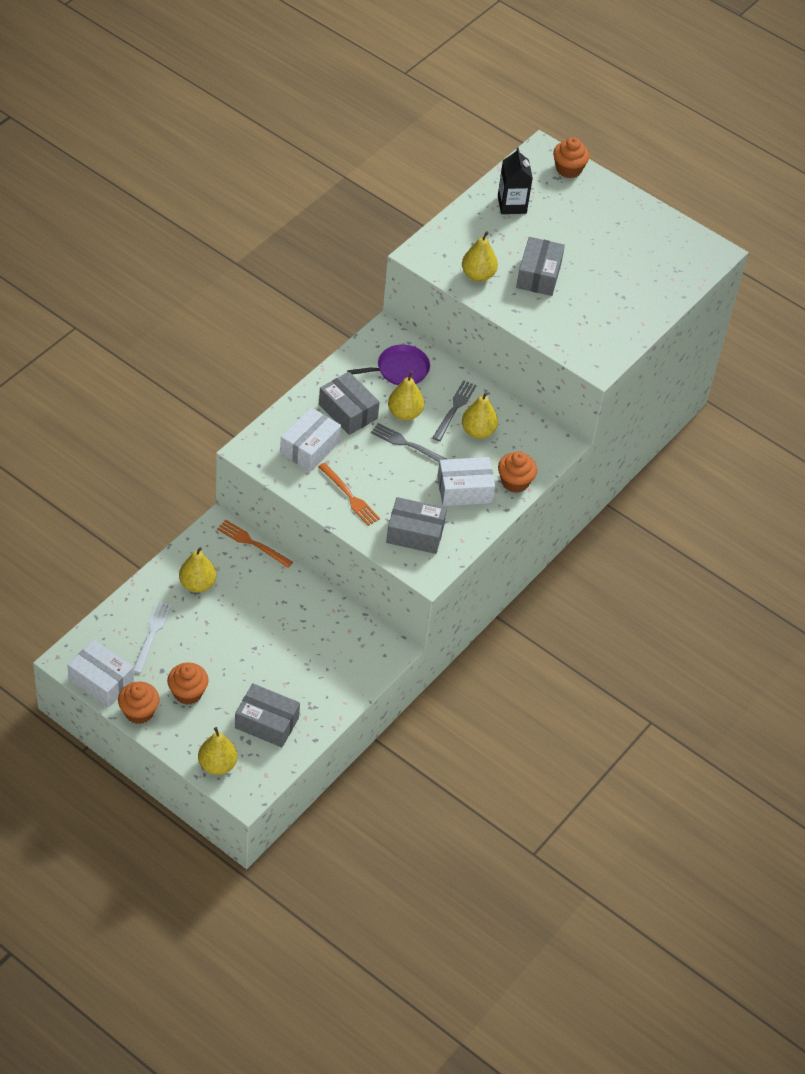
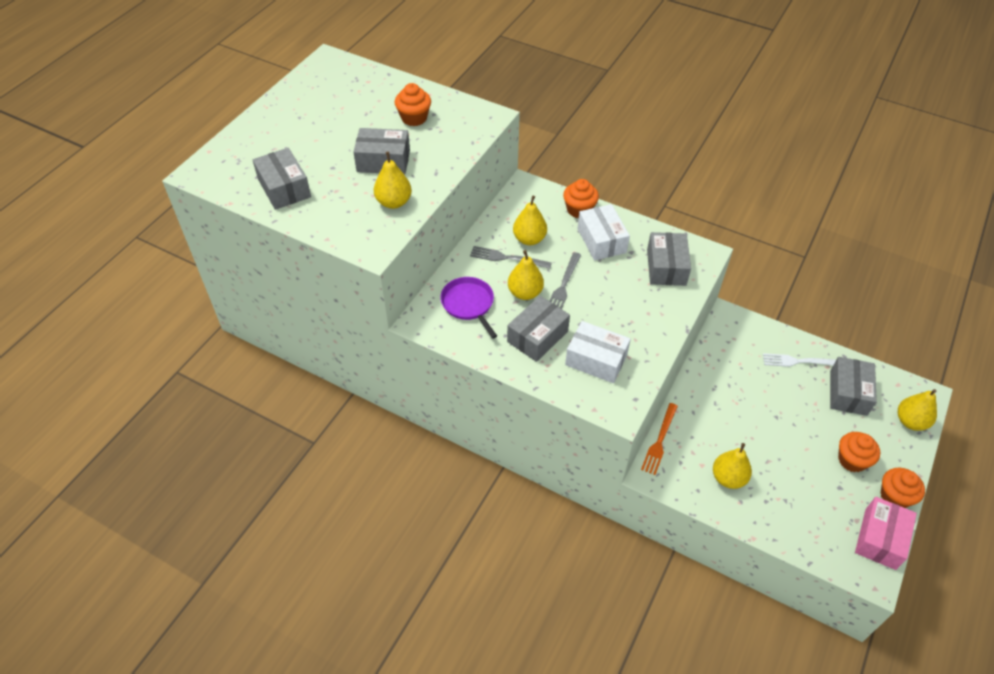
camera: 95 degrees left, 0 degrees up
white box [67,640,134,707] -> pink box [855,497,917,570]
white fork [133,601,172,673] -> white fork moved to [763,353,836,367]
orange fork [318,463,380,526] -> none
black carton [498,147,533,214] -> grey box [253,148,311,210]
orange cupcake [553,137,590,178] -> orange cupcake moved to [395,83,431,126]

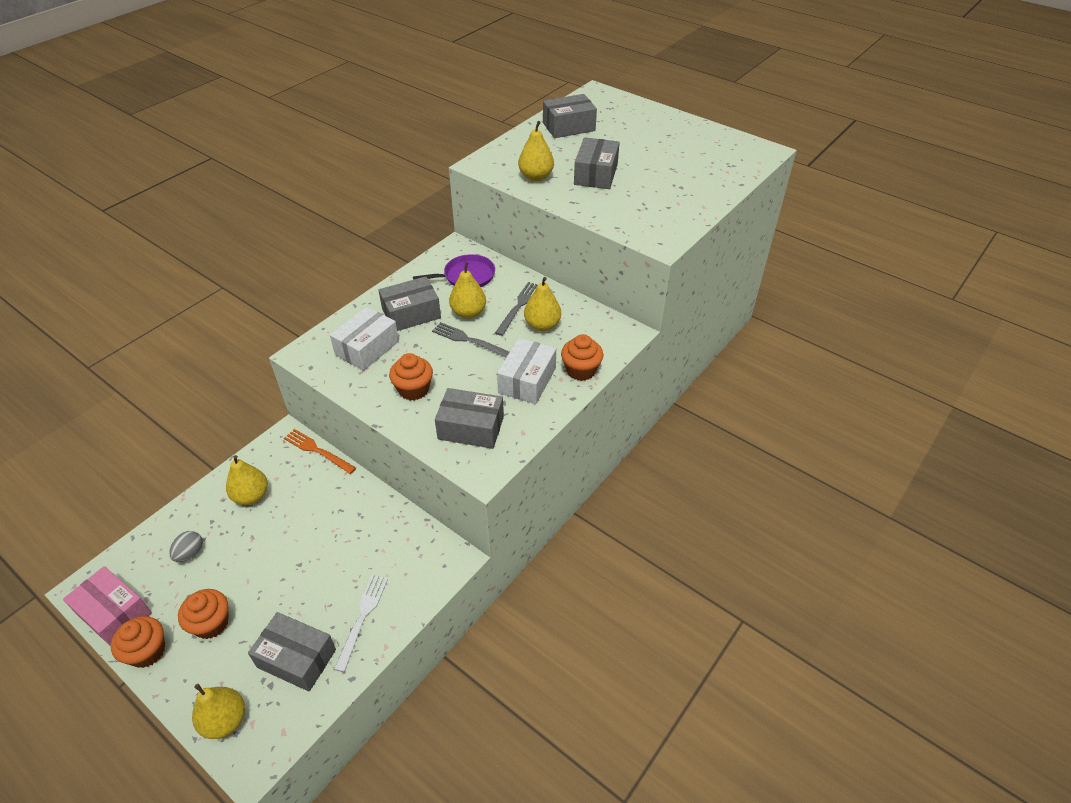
camera: 100 degrees right, 5 degrees down
orange cupcake [395,83,431,126] -> orange cupcake moved to [389,353,433,400]
grey box [507,296,570,362] -> grey box turned 75 degrees counterclockwise [378,276,441,331]
white box [577,204,630,260] -> white box turned 60 degrees counterclockwise [497,338,556,404]
none -> grey egg [169,531,203,562]

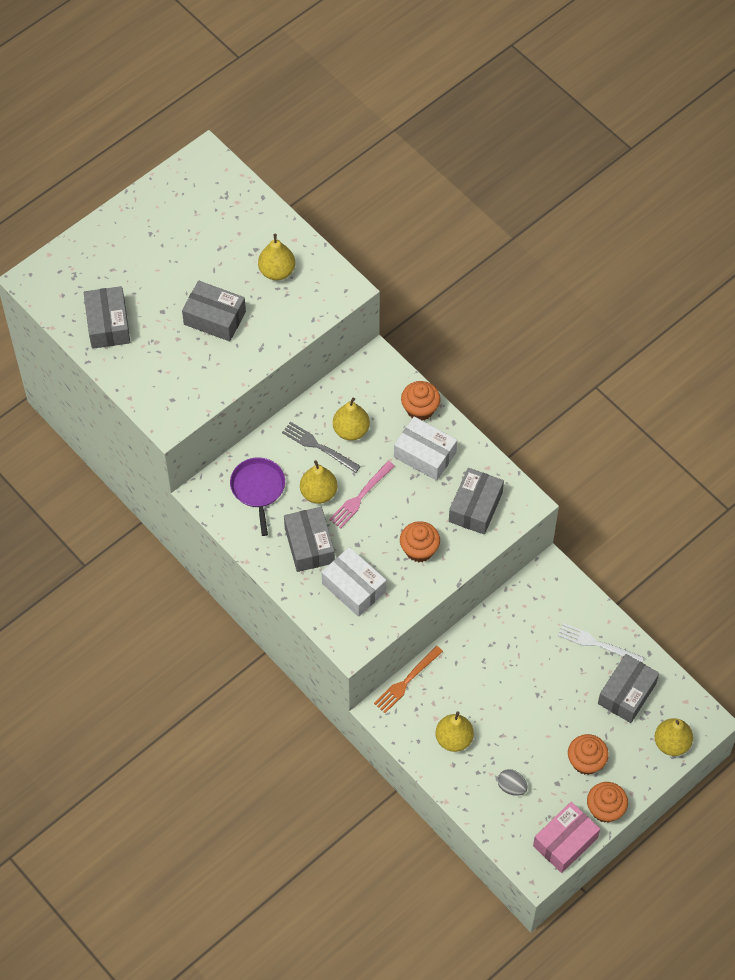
camera: 80 degrees left, 15 degrees up
grey fork [432,322,509,358] -> pink fork [329,461,395,528]
yellow pear [518,121,554,181] -> yellow pear moved to [258,234,295,281]

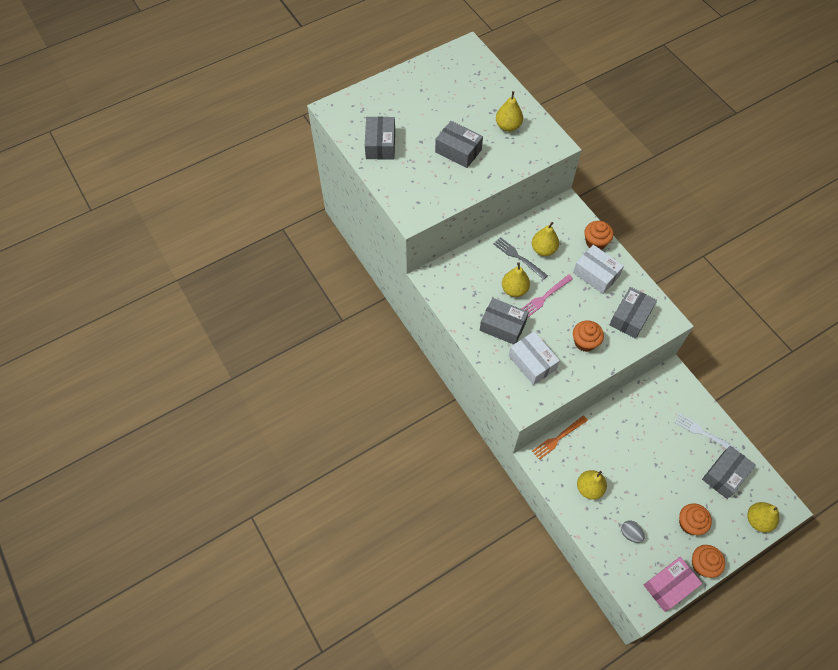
camera: 10 degrees right, 0 degrees up
purple pan [230,457,285,536] -> none
grey box [284,507,335,572] -> grey box turned 60 degrees counterclockwise [480,298,529,345]

